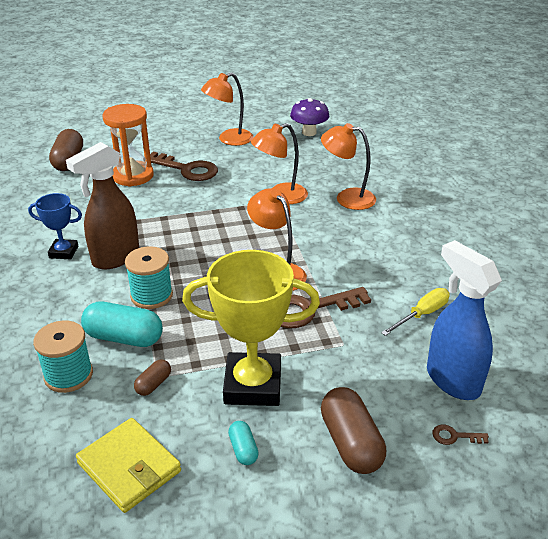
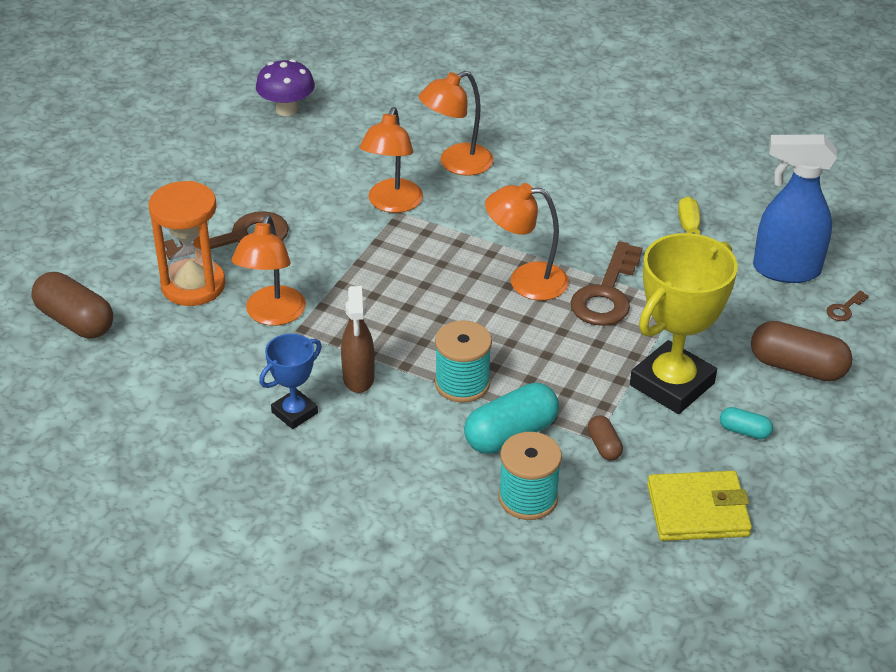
camera: 50 degrees left, 5 degrees up
brown spray bottle [66,142,139,270] -> brown spray bottle [341,286,375,393], size x0.66
orange lamp [201,72,253,146] -> orange lamp moved to [232,215,306,326]

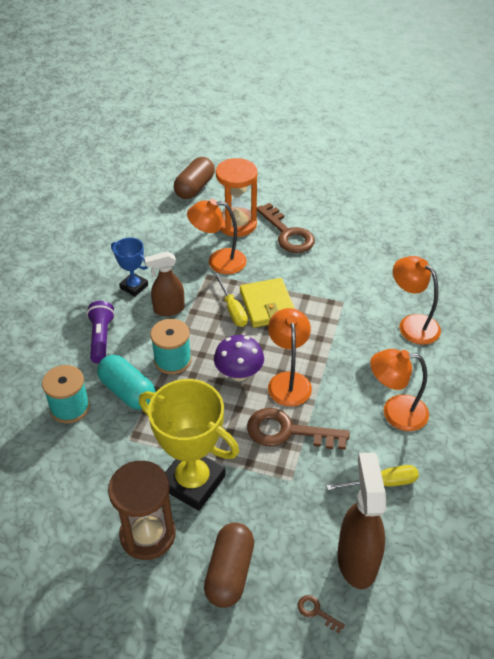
camera: 80 degrees right, 5 degrees up
purple mushroom [256,59,315,116] -> purple mushroom moved to [214,335,264,381]
orange lamp [360,107,423,213] -> orange lamp moved to [370,349,429,431]
brown capsule [588,415,623,460] -> none
yellow wallet [647,471,752,541] -> yellow wallet moved to [240,278,295,328]
turquoise capsule [720,407,773,439] -> brown hourglass [108,461,176,560]
blue spray bottle [753,135,837,283] -> brown spray bottle [337,452,386,589]
none -> purple flashlight [87,301,115,364]
none -> yellow screwdriver [214,273,248,327]

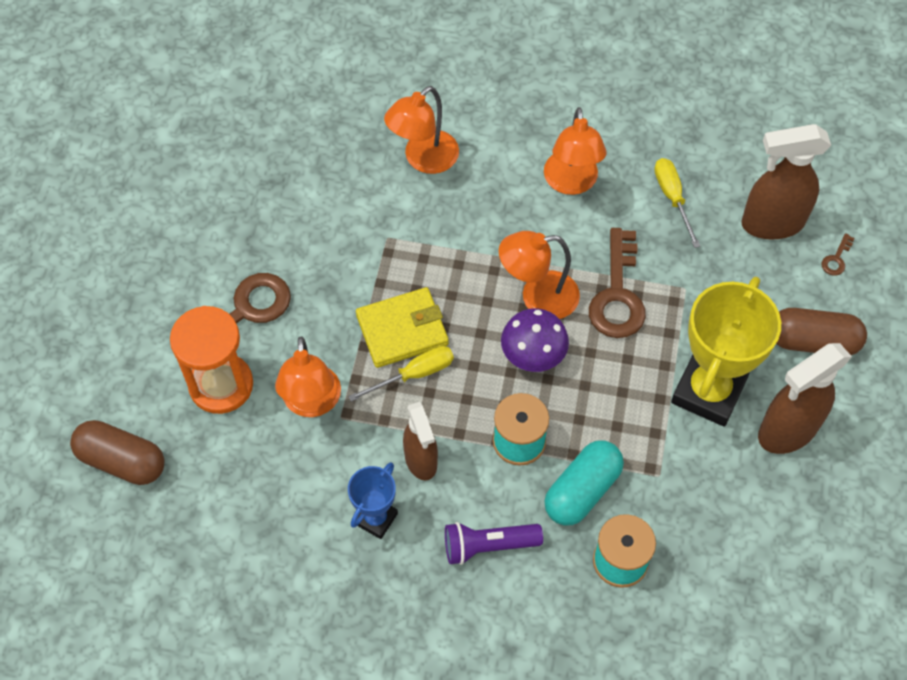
camera: 95 degrees left, 15 degrees up
brown hourglass [108,461,176,560] -> brown spray bottle [758,343,852,454]

